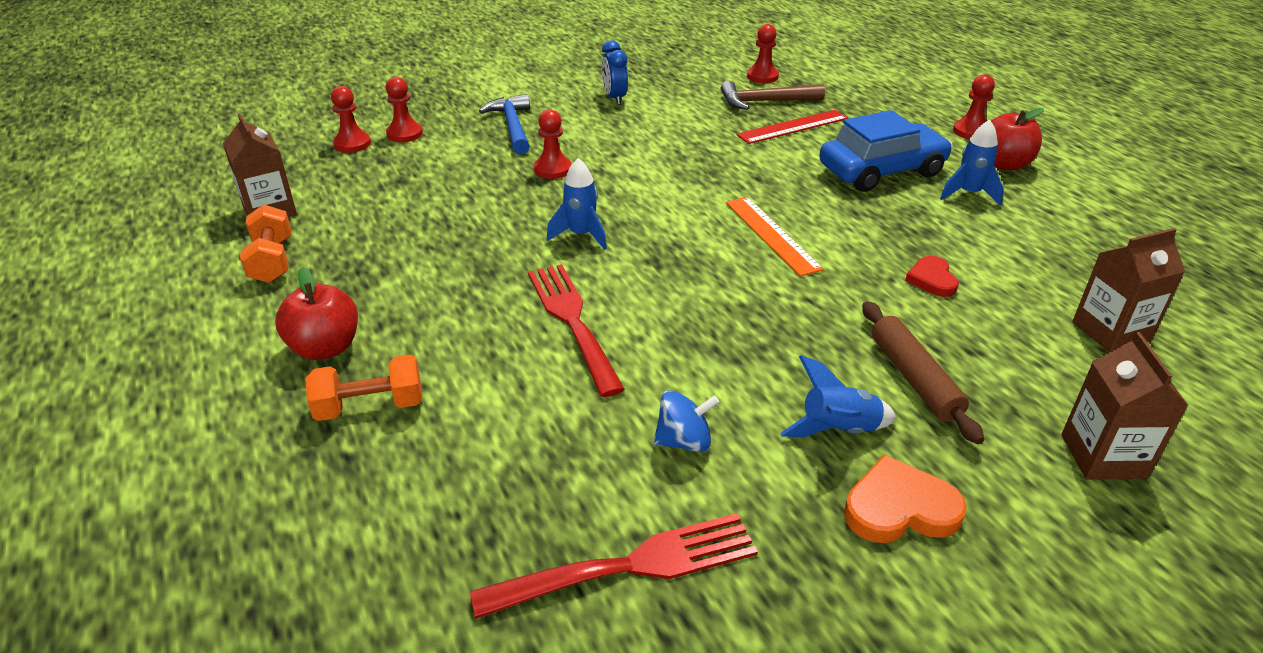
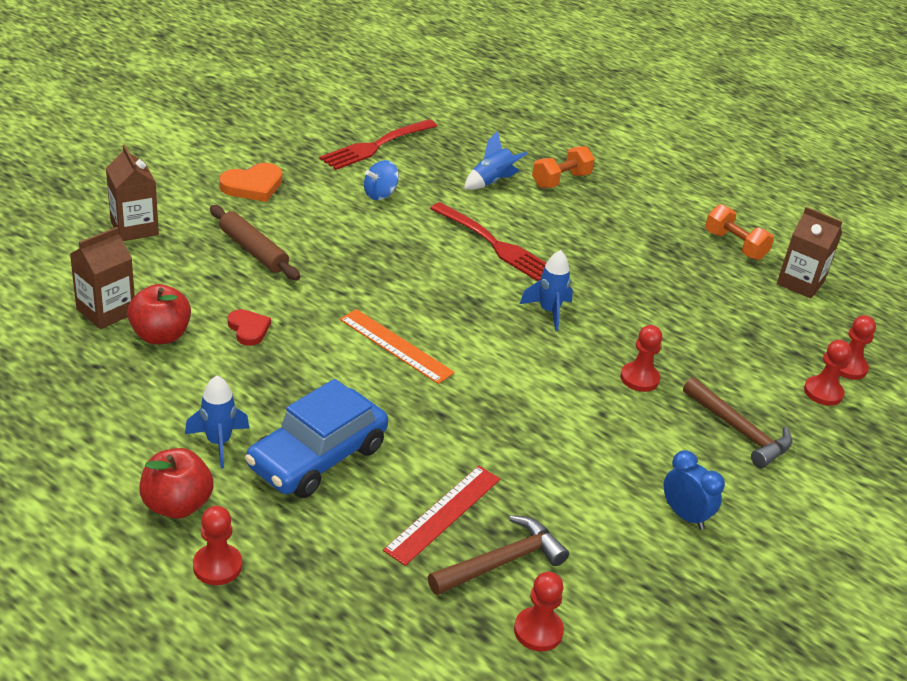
camera: 150 degrees right, 0 degrees up
red apple [275,267,358,360] -> red apple moved to [127,284,191,344]
blue hammer [479,94,530,155] -> brown hammer [683,377,792,468]
blue rocket [780,355,896,437] -> blue rocket moved to [464,131,528,190]

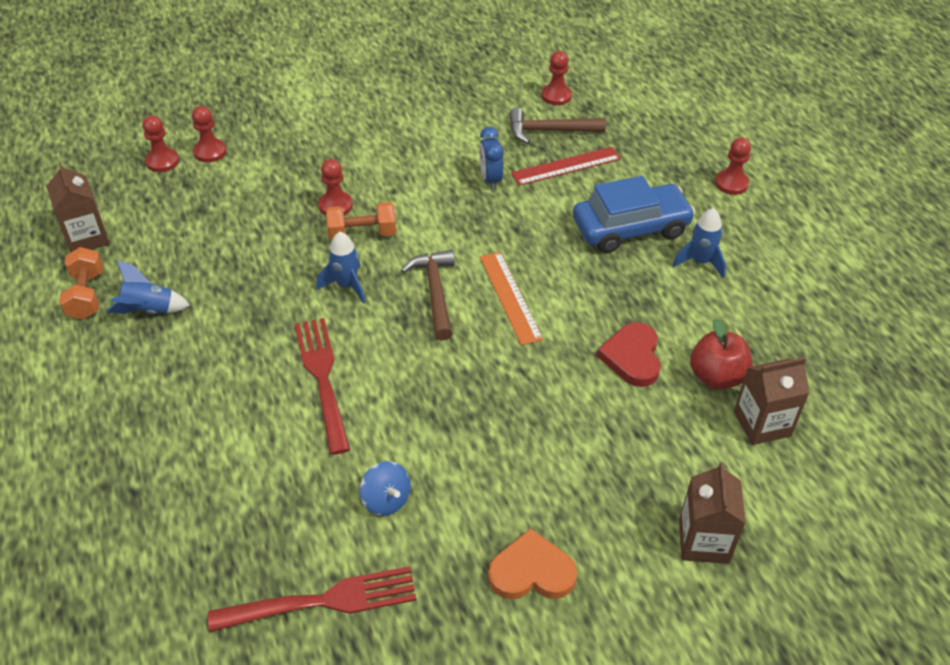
camera: 145 degrees left, 10 degrees up
red apple [139,448,214,519] -> none
brown rolling pin [210,205,300,280] -> none
red heart [228,309,271,346] -> red heart [597,322,661,387], size x1.52
blue spinning top [364,160,399,200] -> blue spinning top turned 60 degrees clockwise [360,461,411,516]
blue rocket [464,131,528,190] -> blue rocket moved to [106,260,190,314]
orange dumbbell [532,146,595,188] -> orange dumbbell moved to [326,202,396,240]
blue clock [664,450,725,530] -> blue clock moved to [479,127,504,190]
brown hammer [683,377,792,468] -> brown hammer moved to [401,250,455,341]

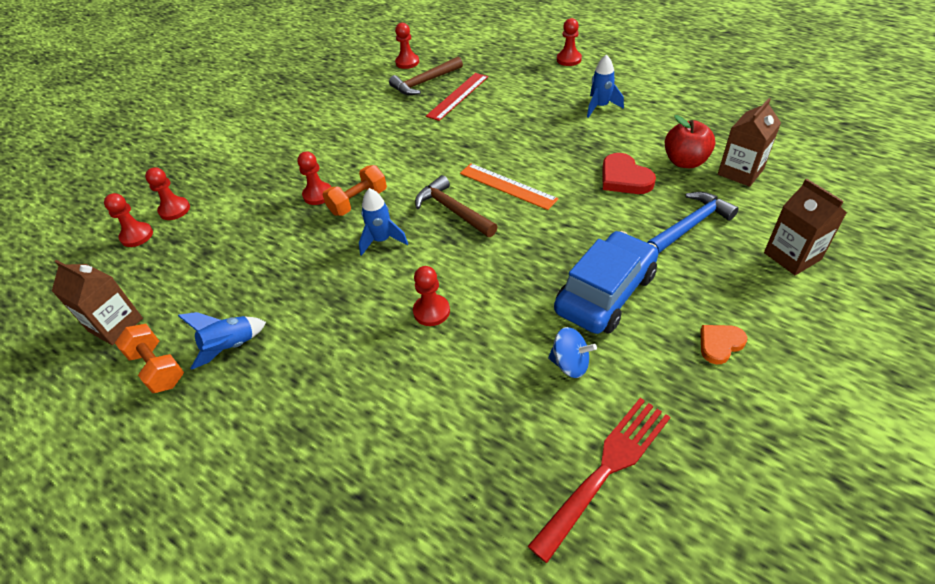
camera: 30 degrees left, 0 degrees up
red fork [295,318,350,455] -> red pawn [413,266,450,326]
blue clock [479,127,504,190] -> none
orange heart [488,528,577,600] -> orange heart [701,325,747,365], size x0.66
blue car [573,176,696,253] -> blue car moved to [554,231,659,334]
none -> blue hammer [647,192,739,253]

